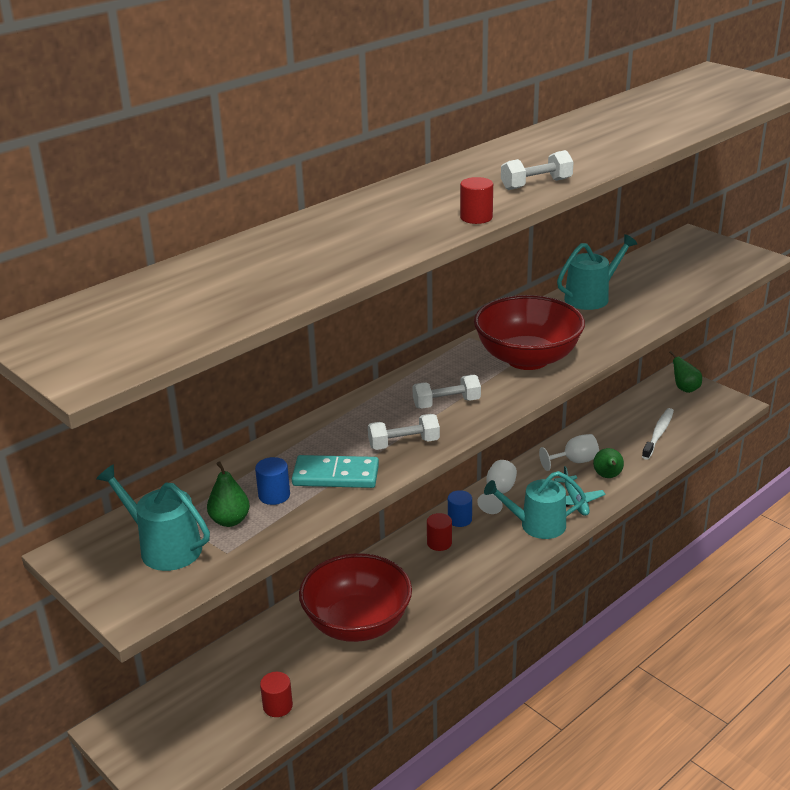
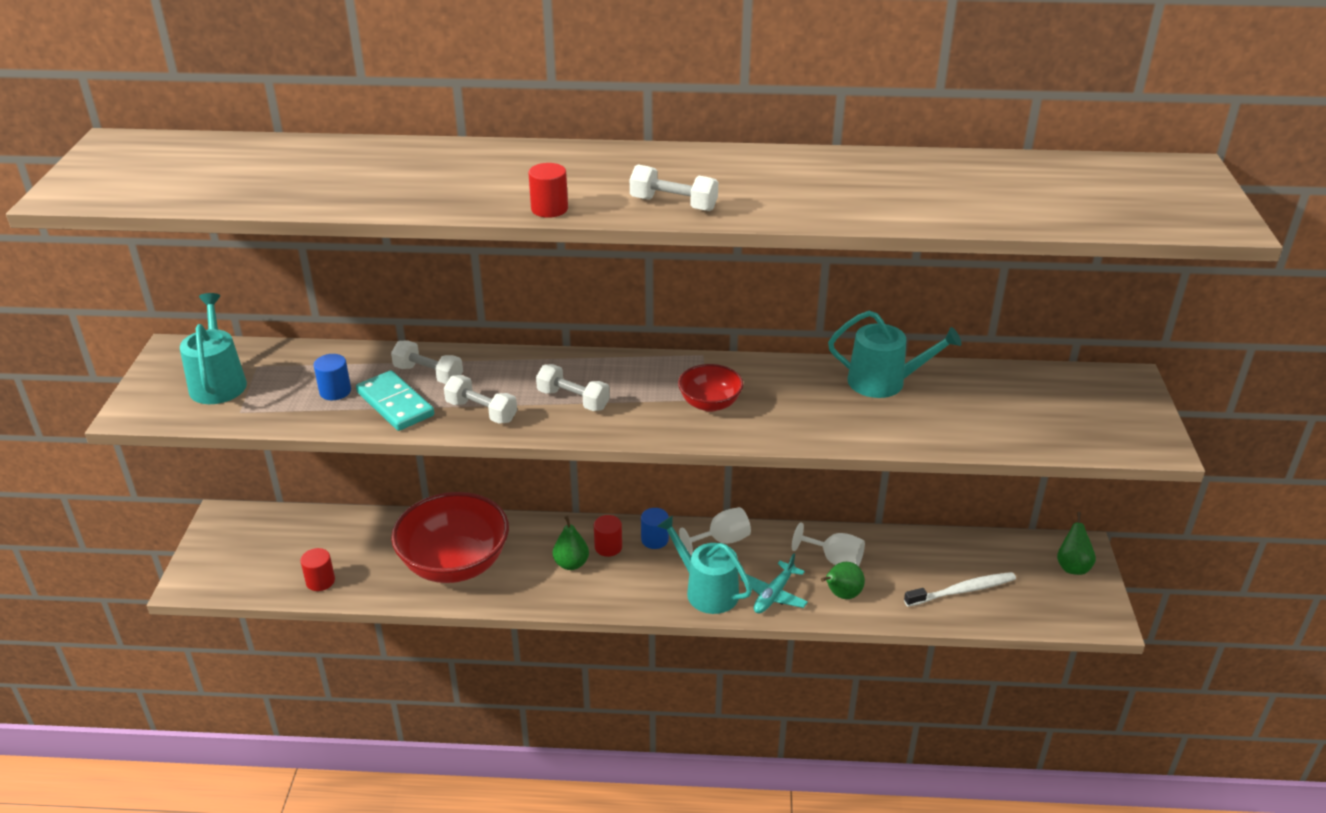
camera: 45 degrees right, 5 degrees up
green pear [207,461,250,527] -> green pear moved to [553,516,589,570]
red bowl [474,295,585,370] -> red bowl [678,364,744,412], size x0.50
none -> white dumbbell [391,341,463,384]

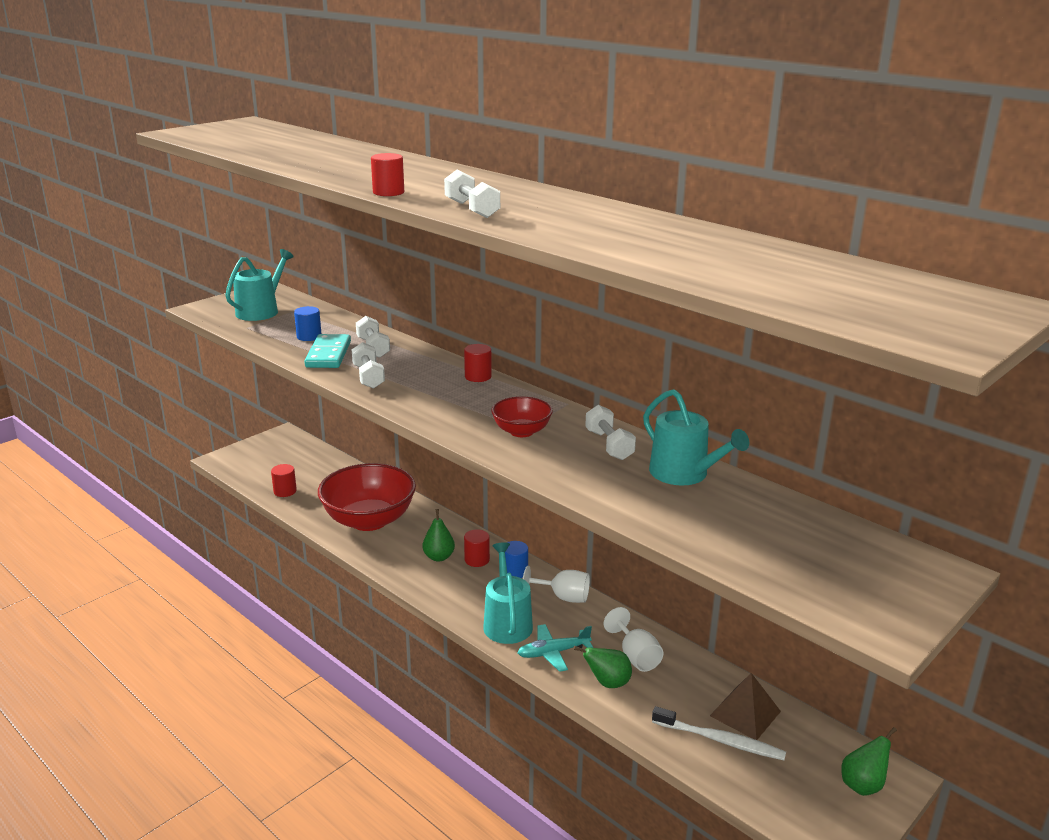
camera: 40 degrees right, 10 degrees down
white dumbbell [536,364,610,411] -> white dumbbell moved to [585,405,636,460]
none -> red cylinder [464,344,492,382]
none -> brown pyramid [710,673,781,740]

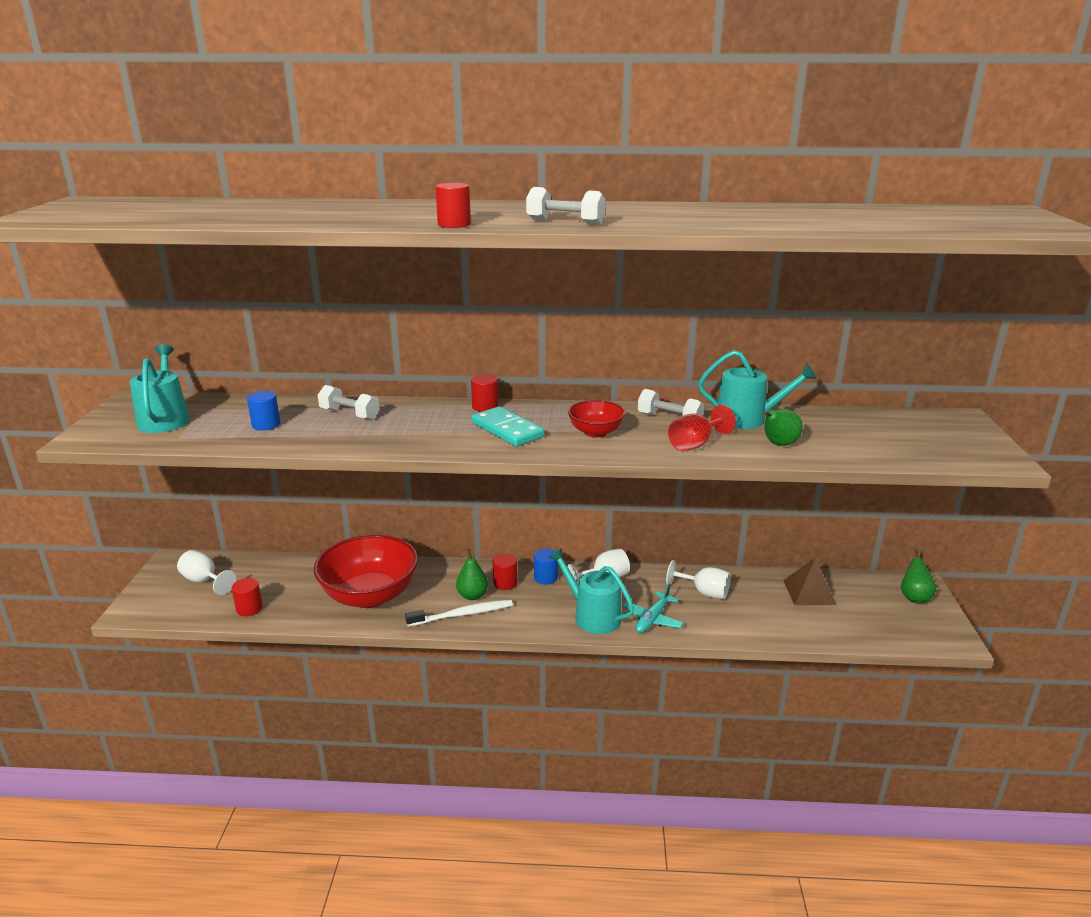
camera: 40 degrees left, 0 degrees up
turquoise domino [304,334,351,368] -> turquoise domino moved to [472,406,544,447]
white dumbbell [352,342,385,389] -> none
green pear [574,646,632,688] -> green pear moved to [762,409,803,446]
white toothbrush [652,706,786,760] -> white toothbrush moved to [405,600,513,627]
none -> white goblet [177,550,236,595]
none -> red goblet [668,405,736,451]

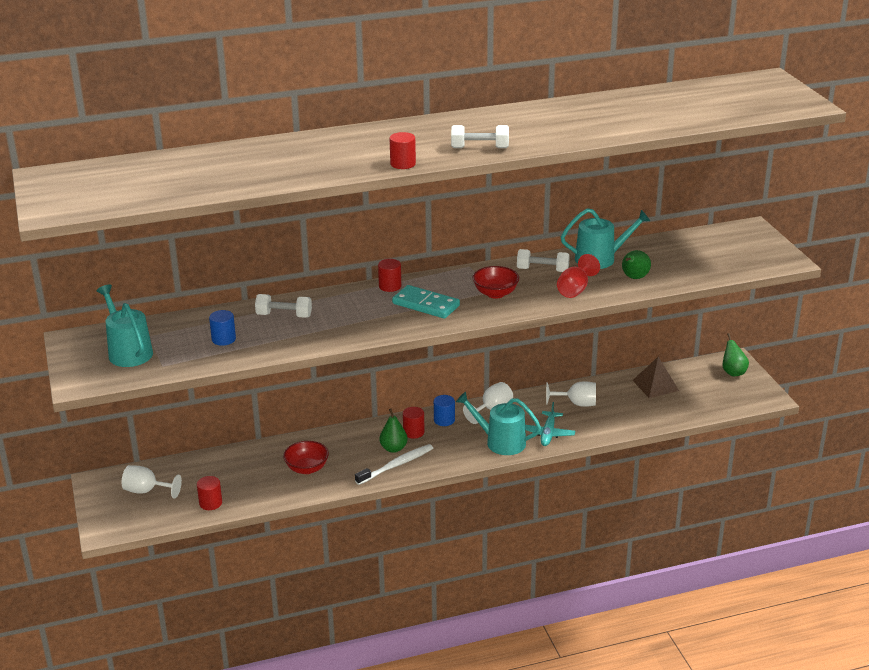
camera: 20 degrees left, 5 degrees up
red bowl [313,534,418,608] -> red bowl [283,441,329,474], size x0.50

